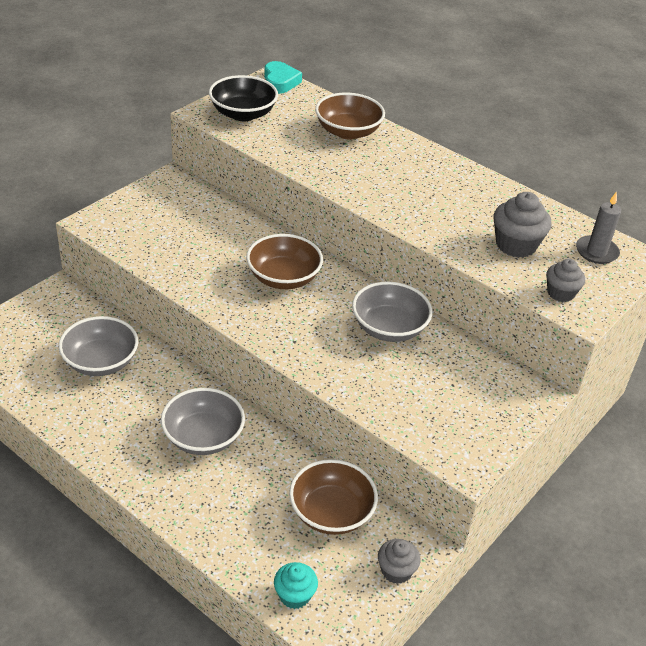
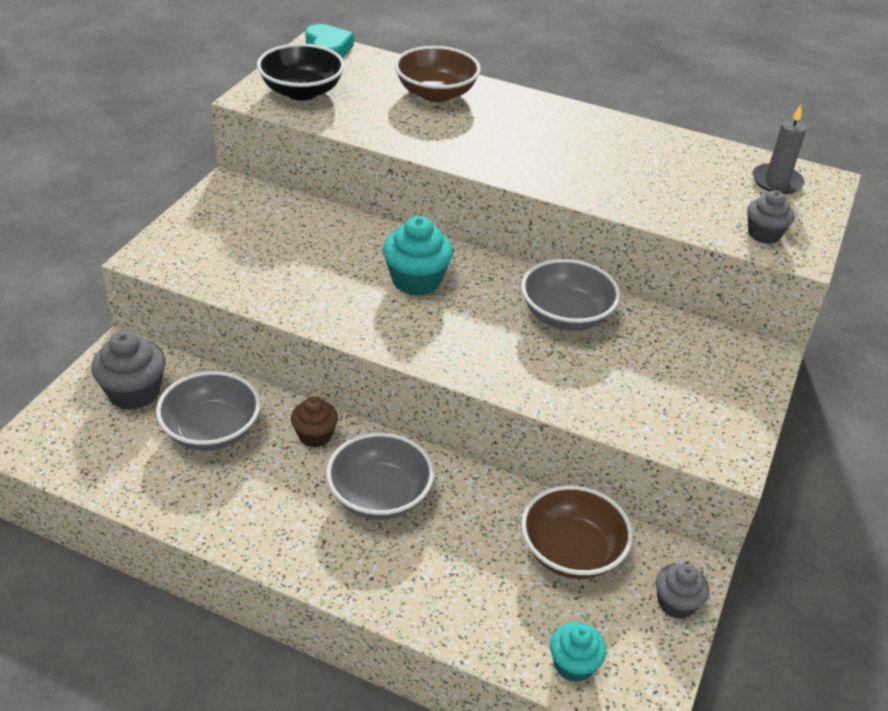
camera: 15 degrees left, 0 degrees up
brown bowl [246,234,323,289] -> turquoise cupcake [383,216,453,296]
grey cupcake [493,192,552,258] -> grey cupcake moved to [91,331,166,410]
none -> brown cupcake [291,397,338,448]

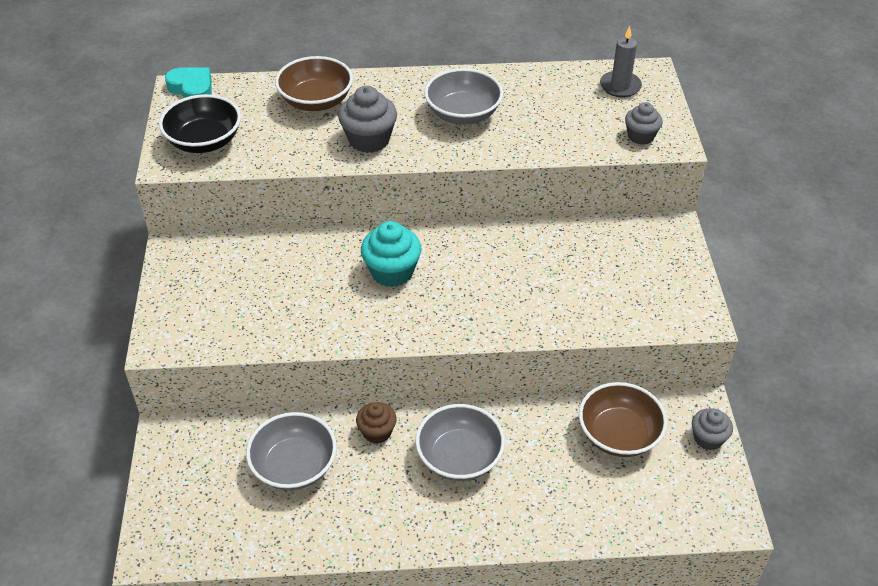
camera: 25 degrees left, 5 degrees up
grey cupcake [91,331,166,410] -> grey cupcake moved to [338,86,397,153]
grey bowl [521,259,620,331] -> grey bowl moved to [424,68,503,125]
turquoise cupcake [550,622,606,682] -> none

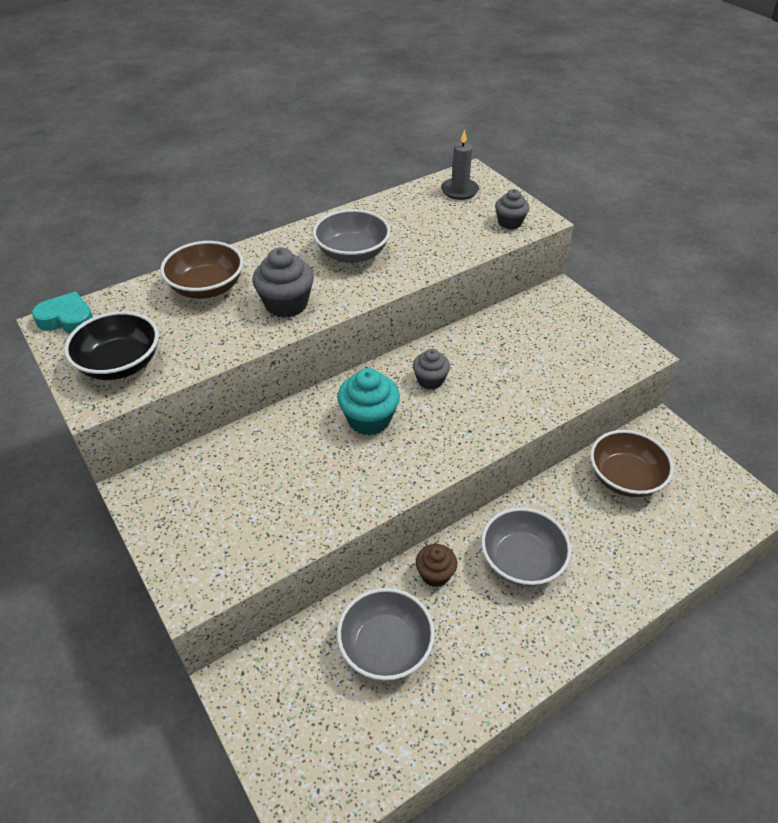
camera: 30 degrees left, 0 degrees up
grey cupcake [692,408,733,450] -> grey cupcake moved to [413,349,450,390]

